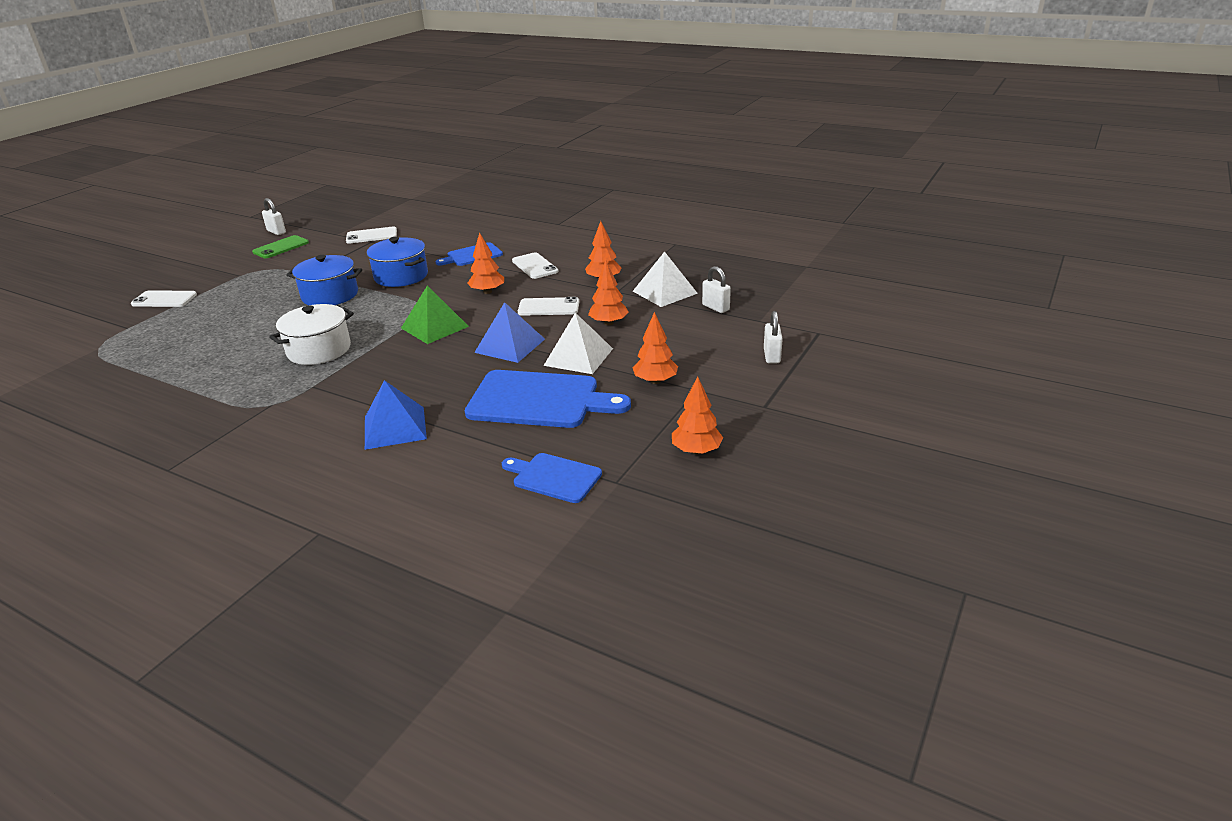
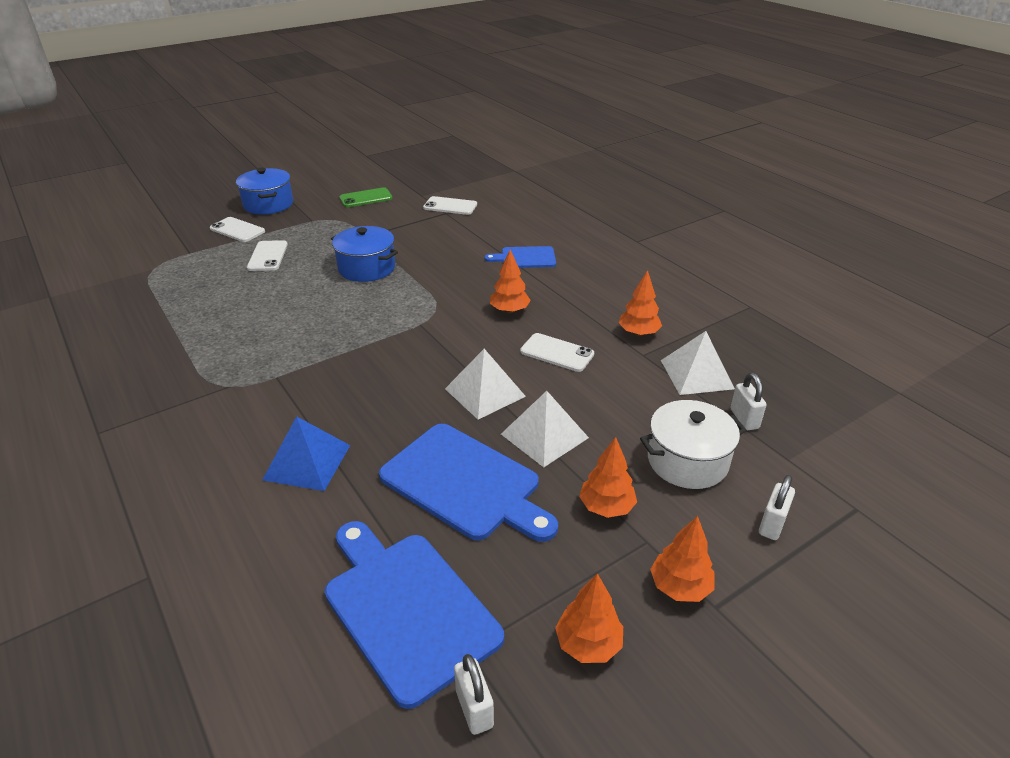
camera: 25 degrees right, 5 degrees up
white padlock [262,198,286,235] -> white padlock moved to [454,654,494,735]
white pot [269,304,354,365] -> white pot moved to [640,400,746,489]
blue pot [367,237,428,287] -> blue pot moved to [236,168,293,215]
green pyramid [401,285,469,344] -> none
blue pyramid [474,302,545,363] -> white pyramid [445,349,526,419]
blue cutting board [502,453,602,503] -> blue cutting board [325,521,504,709], size x1.78
white phone [512,252,559,279] -> white phone moved to [247,240,288,271]
orange tree [588,260,629,325] -> orange tree moved to [650,516,714,602]

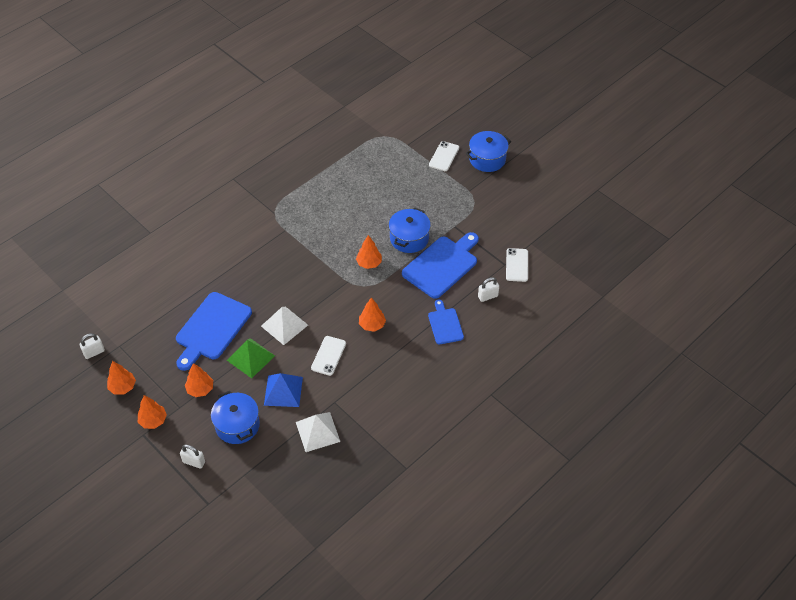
camera: 80 degrees right, 15 degrees up
white phone [247,240,288,271] -> none
blue pyramid [262,416,350,491] -> blue pyramid moved to [264,373,303,407]
blue cutting board [325,521,504,709] -> blue cutting board moved to [402,232,479,299]
green phone [339,187,393,207] -> none
white pyramid [501,391,589,467] -> green pyramid [227,338,275,378]
orange tree [619,270,662,336] -> orange tree moved to [356,235,382,269]
white pot [640,400,746,489] -> blue pot [211,391,260,444]
white padlock [730,372,767,430] -> white padlock moved to [478,277,499,302]

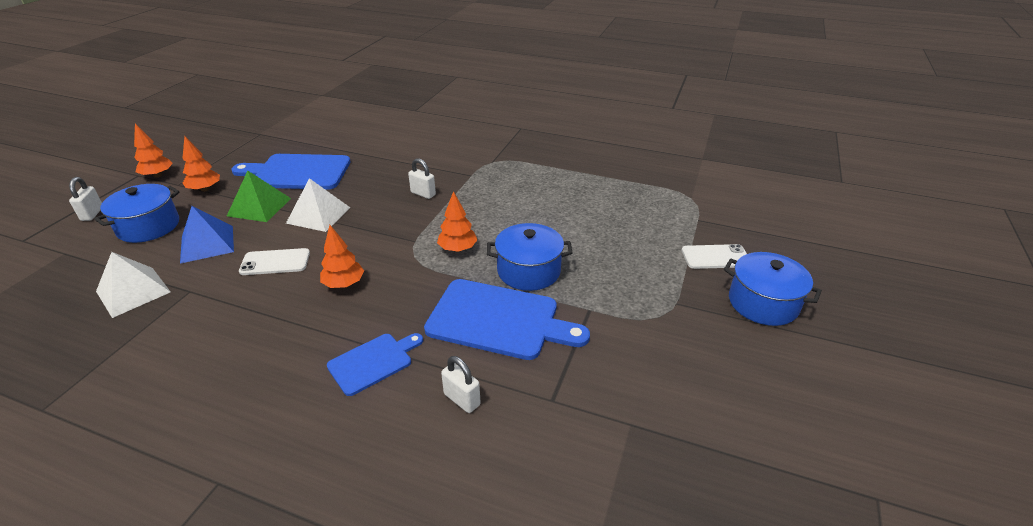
camera: 65 degrees right, 15 degrees down
white padlock [79,333,105,359] -> white padlock moved to [408,158,436,199]
orange tree [107,361,136,395] -> none
white phone [506,248,528,282] -> none

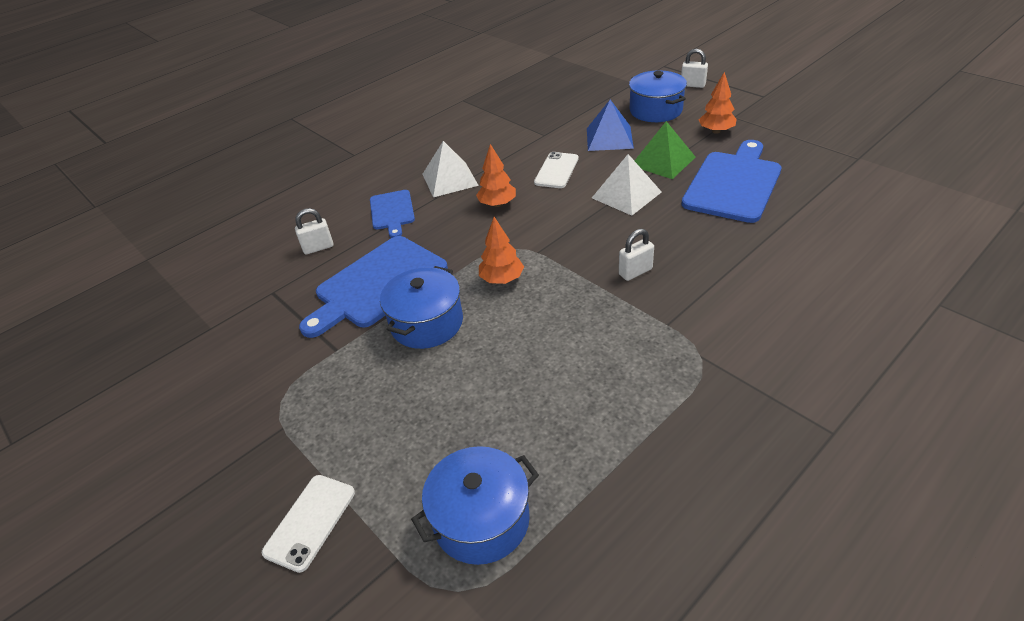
camera: 120 degrees right, 5 degrees up
white pyramid [96,252,171,318] -> white pyramid moved to [423,141,479,197]
orange tree [134,123,173,178] -> none
blue pot [724,252,822,326] -> blue pot moved to [411,446,539,565]

